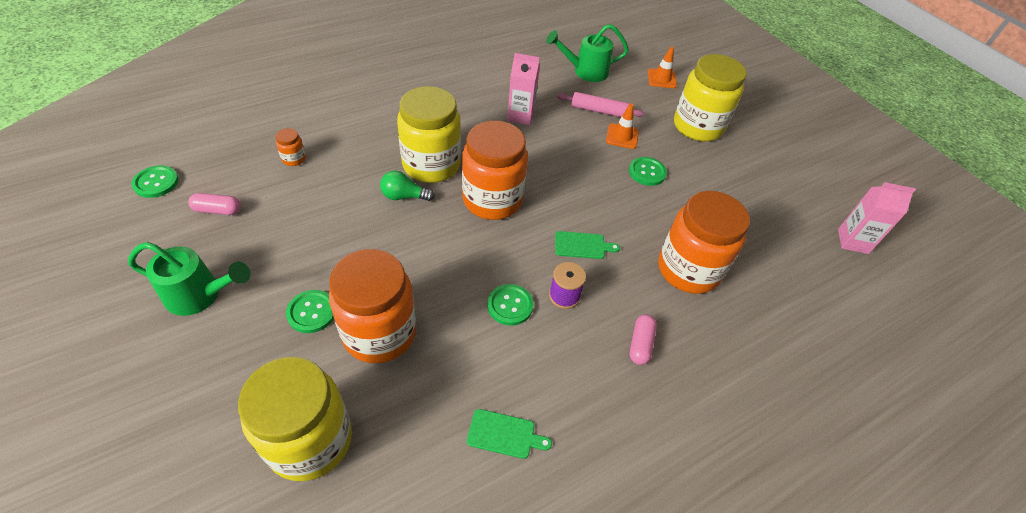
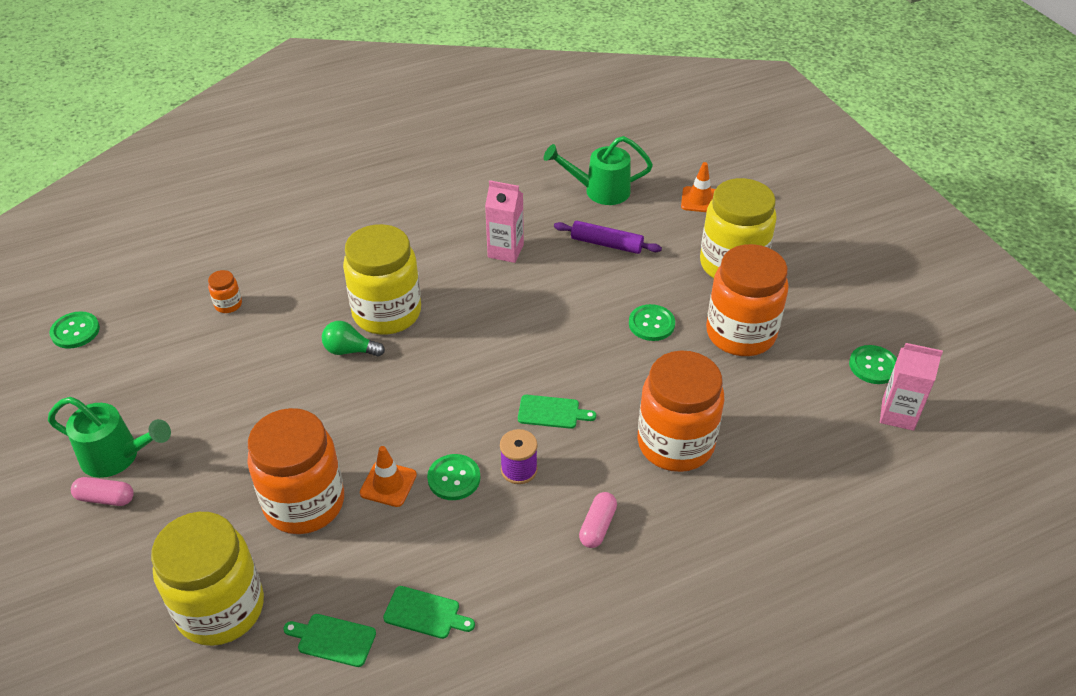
camera: 10 degrees right, 5 degrees down
pink capsule [188,193,241,215] -> pink capsule moved to [71,477,134,506]
green button [286,290,334,333] -> green button moved to [849,345,897,384]
orange jar [462,121,528,220] -> orange jar moved to [706,244,789,356]
pink rolling pin [557,92,644,117] -> purple rolling pin [554,221,662,254]
orange traffic cone [606,104,639,149] -> orange traffic cone moved to [360,446,417,507]
none -> green cutting board [283,614,376,667]

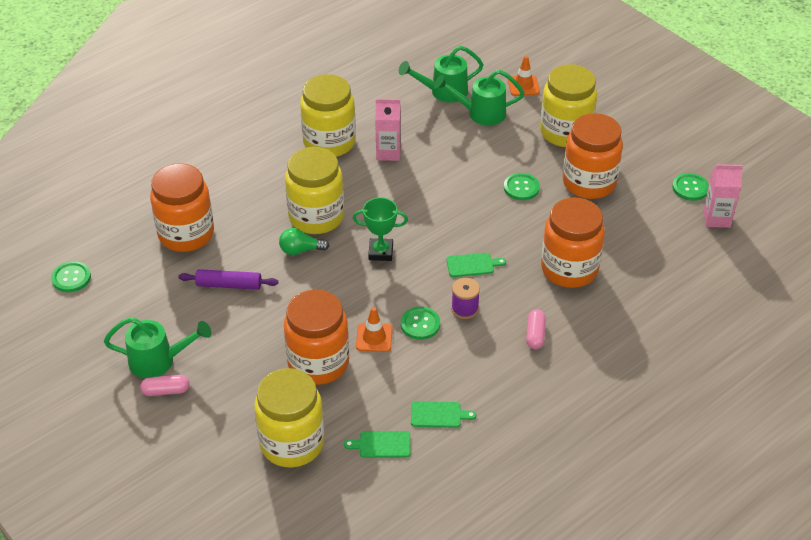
camera: 15 degrees left, 0 degrees up
orange jar [208,270,242,313] -> orange jar [150,163,214,252], size x2.49
purple rolling pin [554,221,662,254] -> purple rolling pin moved to [178,269,278,290]
none -> yellow jar [300,74,356,157]
none -> green trophy [353,197,408,261]
none -> green watering can [434,70,524,126]

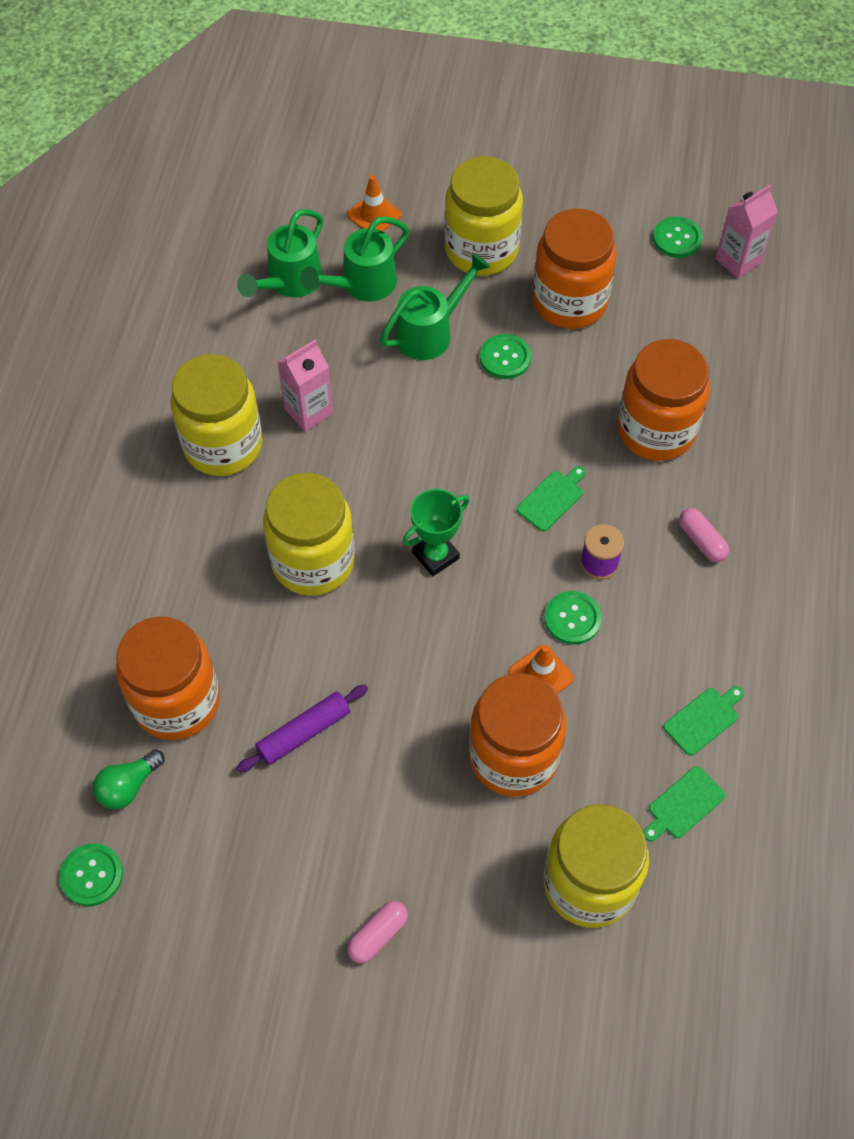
camera: 40 degrees left, 15 degrees up
green watering can [104,317,211,378] -> green watering can moved to [380,253,490,360]
green light bulb [279,228,330,255] -> green light bulb moved to [93,750,164,809]

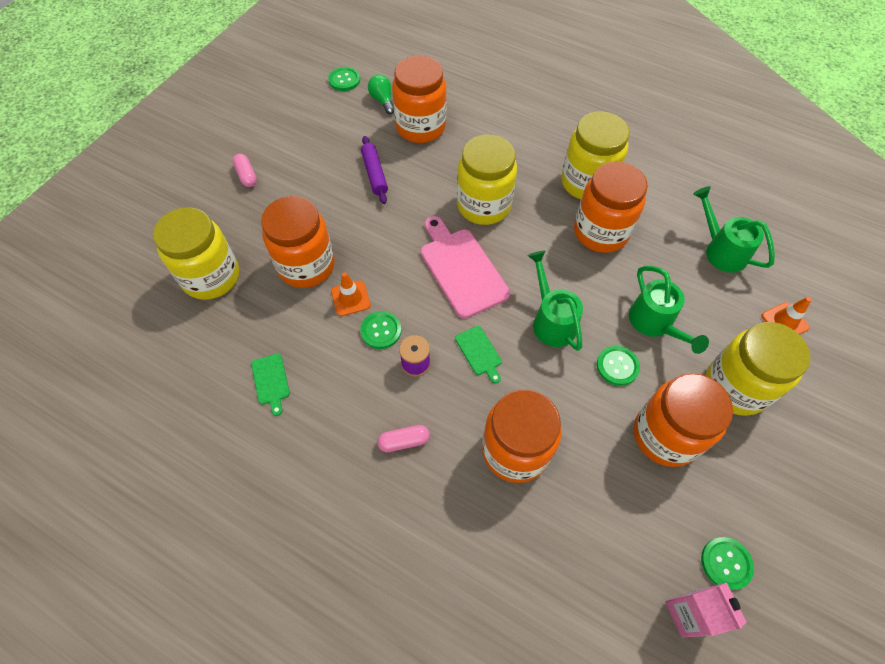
camera: 110 degrees right, 0 degrees up
pink carton [277,339,333,432] -> orange jar [574,162,648,253]
green watering can [301,217,409,302] -> green watering can moved to [527,251,583,351]
green trophy [403,489,470,576] -> pink cutting board [421,216,510,319]
green cutting board [643,766,725,842] -> none

